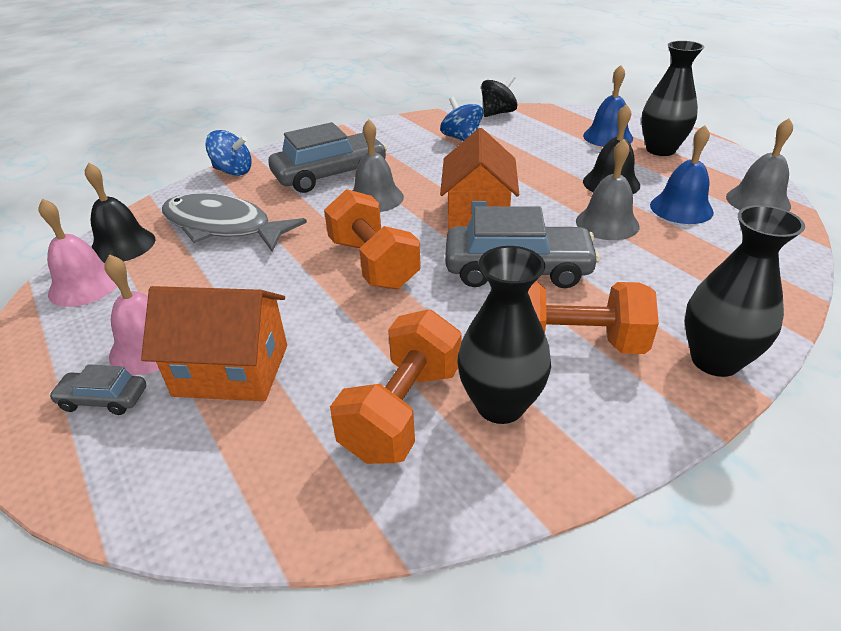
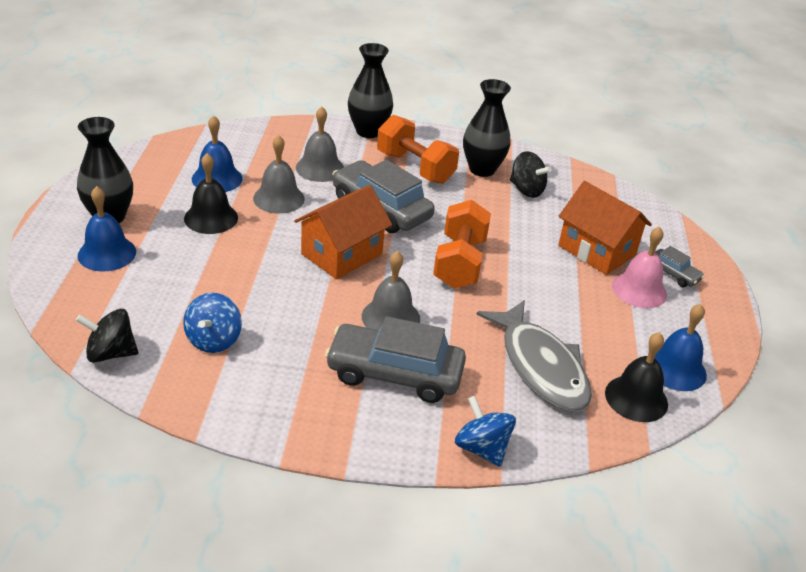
camera: 145 degrees left, 0 degrees up
pink bell [38,198,117,307] -> blue bell [655,304,707,391]
orange dumbbell [330,309,462,464] -> black spinning top [510,151,552,198]
grey bell [726,118,793,211] -> grey bell moved to [296,107,344,182]

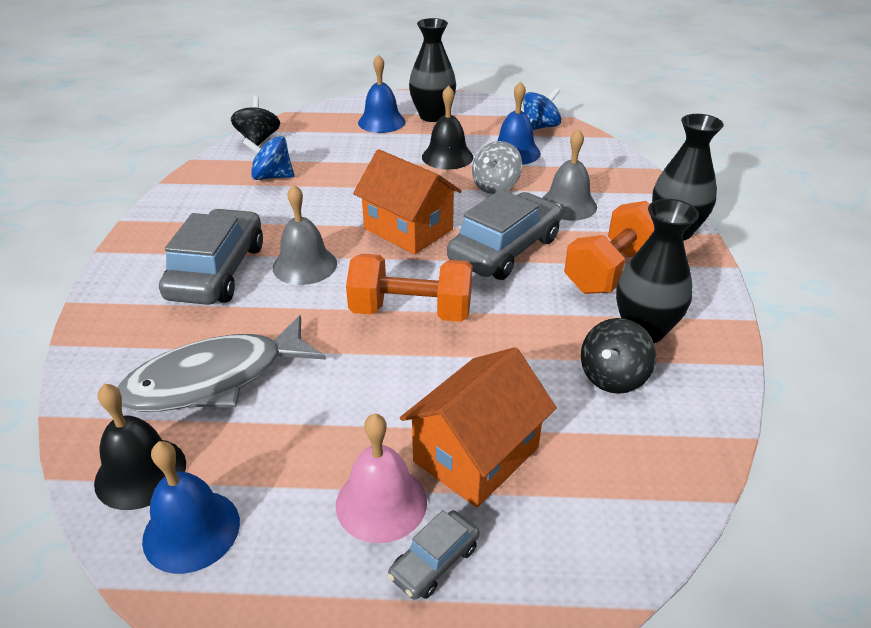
camera: 90 degrees right, 0 degrees up
grey bell [253,135,305,214] -> grey spinning top [472,141,522,194]
blue spinning top [455,396,516,467] -> blue spinning top moved to [523,87,561,130]

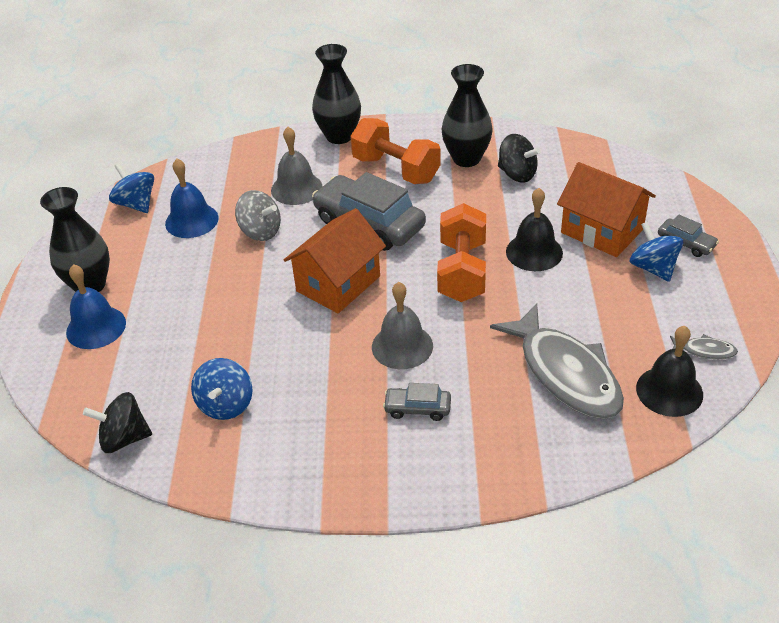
camera: 90 degrees left, 5 degrees up
blue bell [142,441,240,574] -> grey fish [670,334,738,359]
grey car [159,209,263,305] -> grey car [383,383,451,421], size x0.48
pink bell [336,413,427,543] -> blue spinning top [630,222,683,282]
black bell [422,85,473,170] -> black bell moved to [506,188,563,271]

